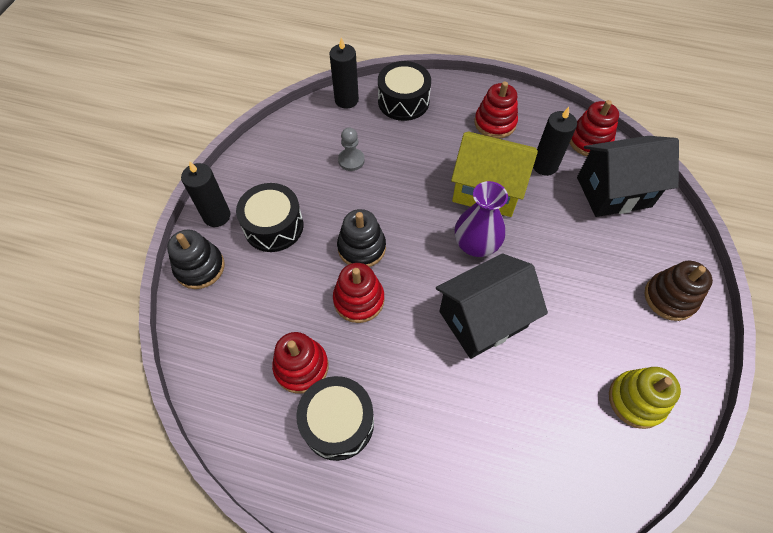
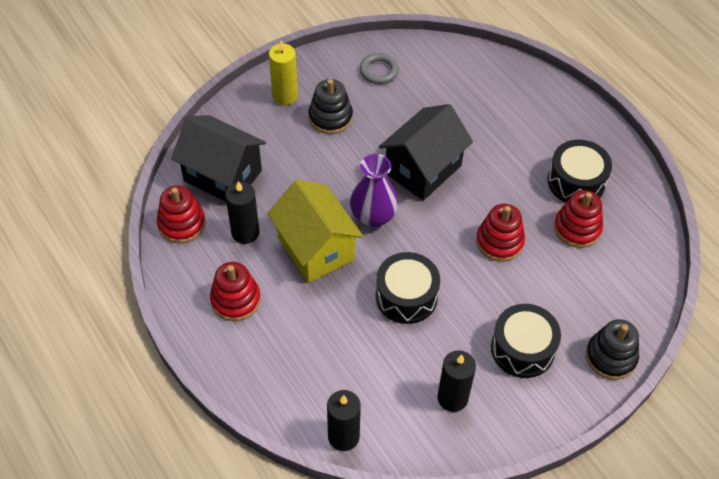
camera: 140 degrees left, 5 degrees down
black candle [181,161,231,227] -> black candle moved to [437,350,476,412]
black stacking toy [337,209,386,267] -> black stacking toy moved to [308,79,353,134]
grey pawn [338,128,365,171] -> none
black drum [378,61,431,121] -> black drum moved to [376,252,440,324]
black house [436,253,548,359] -> black house turned 60 degrees counterclockwise [379,104,473,201]
yellow stacking toy [609,367,681,429] -> grey ring [360,53,399,84]
brown stacking toy [645,261,713,321] -> yellow candle [269,40,298,105]

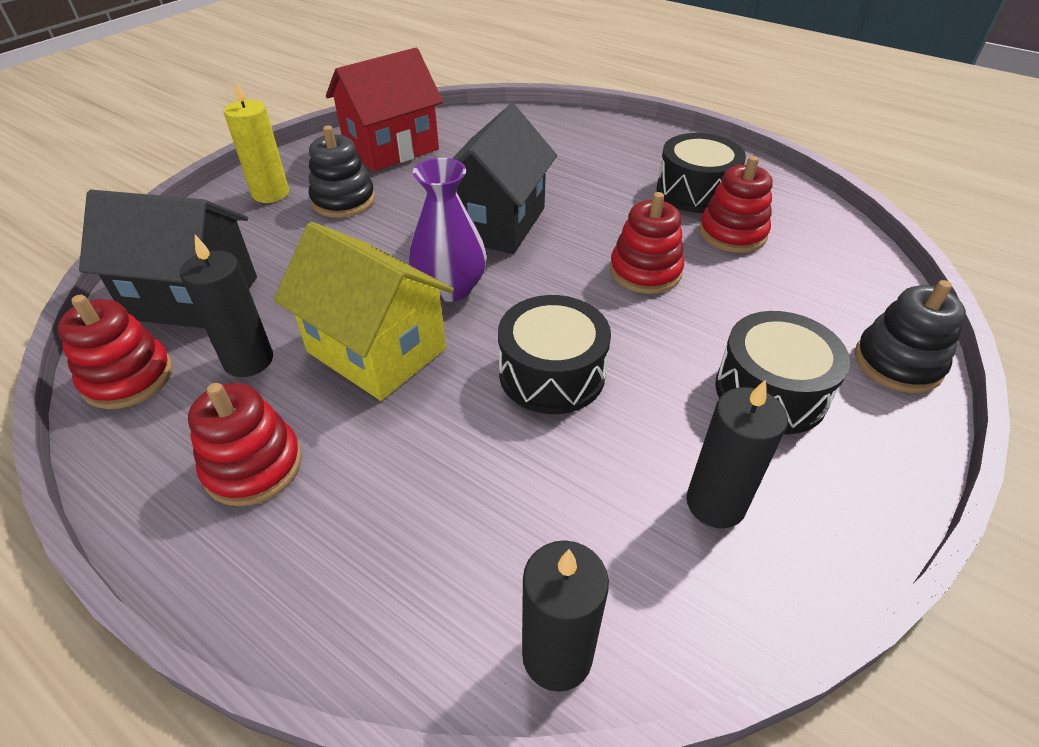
camera: 20 degrees left, 10 degrees down
grey ring [360,53,399,84] -> red house [326,48,443,171]

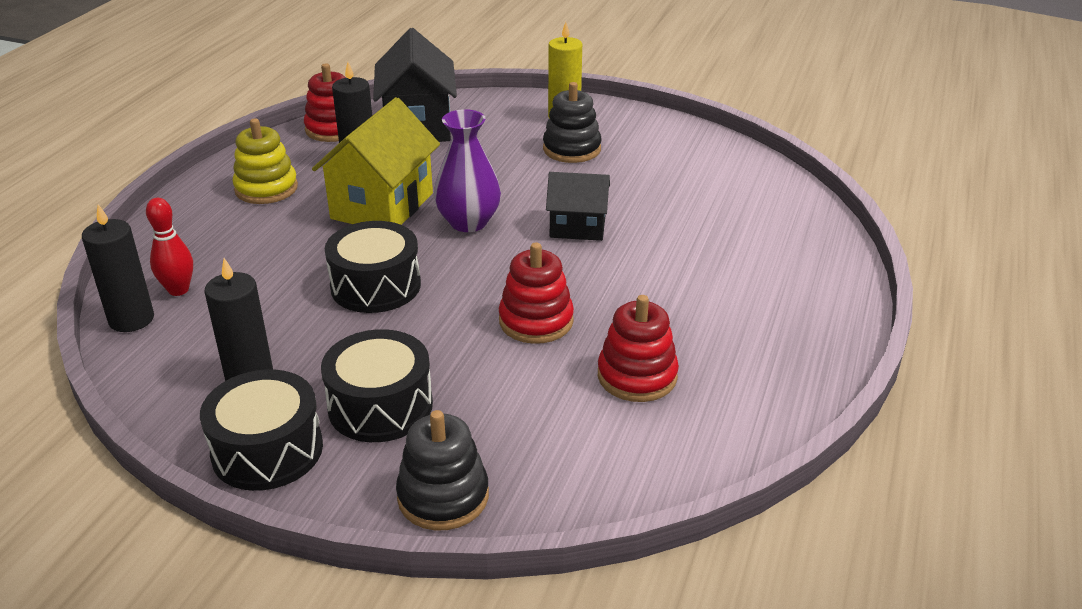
camera: 75 degrees right, 10 degrees down
red stacking toy [188,383,302,506] -> yellow stacking toy [233,118,298,204]
red house [326,48,443,171] -> none
black house [452,104,557,254] -> black house [546,172,610,241], size x0.61
black drum [656,133,746,213] -> black drum moved to [200,369,323,491]
none -> red bowling pin [146,198,193,296]

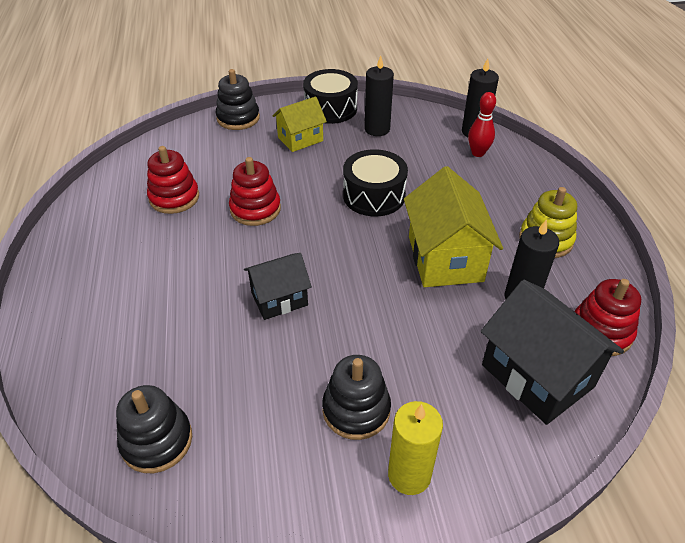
camera: 150 degrees right, 10 degrees up
black drum [321,329,433,442] -> yellow house [272,97,327,152]
purple vase [434,109,501,232] -> none
none -> black stacking toy [116,385,192,473]

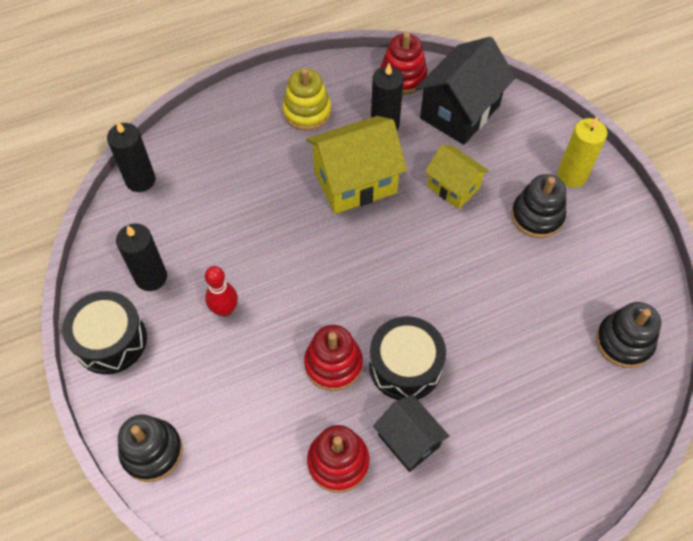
camera: 105 degrees left, 15 degrees up
black house [244,253,312,320] -> black house moved to [373,395,450,472]
yellow house [272,97,327,152] -> yellow house moved to [425,145,489,209]
black drum [343,149,408,216] -> black drum moved to [369,316,446,400]
red bowling pin [468,92,496,157] -> red bowling pin moved to [205,266,238,317]

